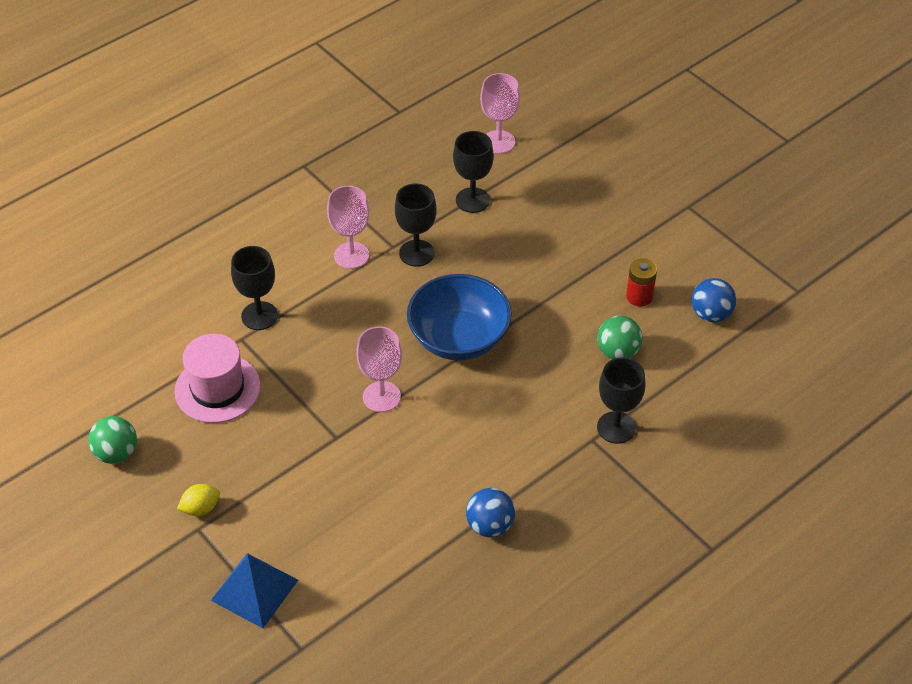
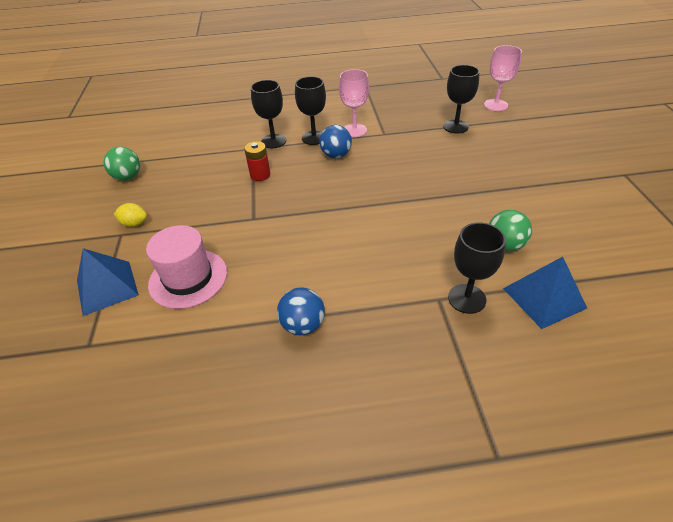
camera: 35 degrees right, 5 degrees down
pink hat [174,334,261,423] -> pink hat moved to [146,225,227,309]
pink goblet [356,326,402,412] -> none
black goblet [395,183,437,267] -> black goblet moved to [295,76,326,145]
blue bowl [407,274,512,361] -> none
red battery [626,258,657,306] -> red battery moved to [244,141,270,181]
blue ball [692,278,736,322] -> blue ball moved to [319,125,352,158]
none -> blue pyramid [503,257,587,329]

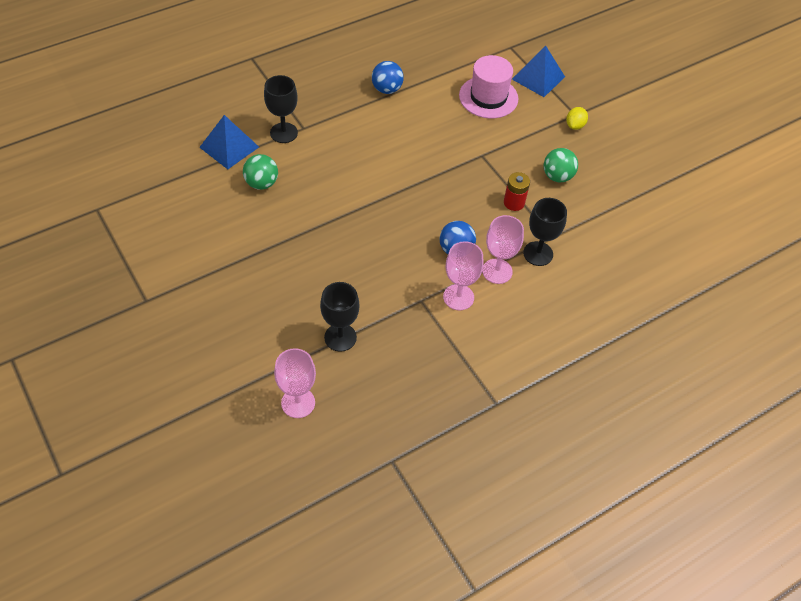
camera: 150 degrees right, 10 degrees up
green ball [103,147,140,181] -> green ball moved to [544,148,578,182]
yellow lemon [114,203,147,227] -> yellow lemon turned 45 degrees counterclockwise [566,107,588,130]
black goblet [295,76,326,145] -> pink goblet [482,215,524,284]

